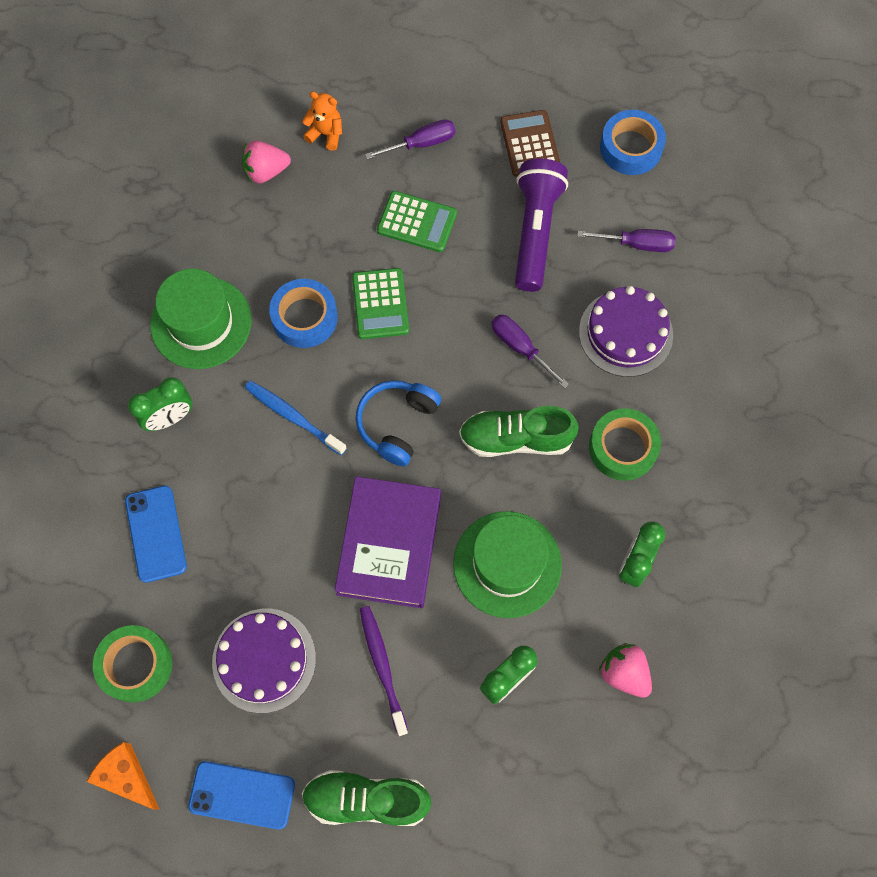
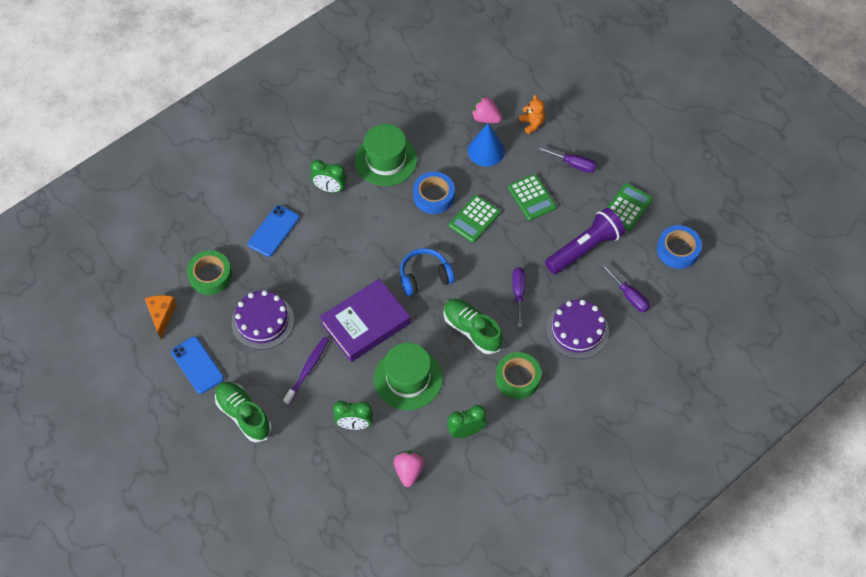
camera: 45 degrees right, 10 degrees down
blue toothbrush [245,381,347,455] -> none
brown calculator [500,110,560,177] -> green calculator [607,183,653,230]
none -> blue cone [468,123,505,167]

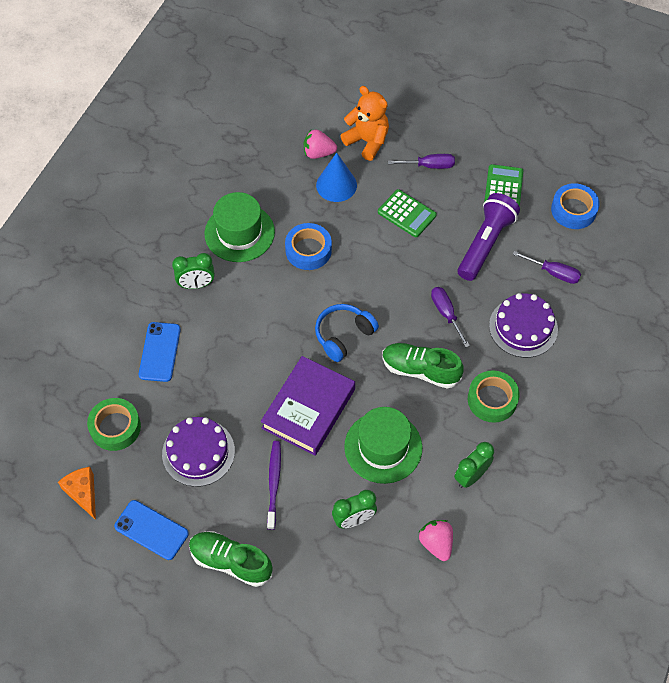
camera: 25 degrees left, 0 degrees up
green calculator [449,195,501,243] -> none
orange teddy bear [519,95,545,134] -> orange teddy bear [341,86,389,161], size x1.67

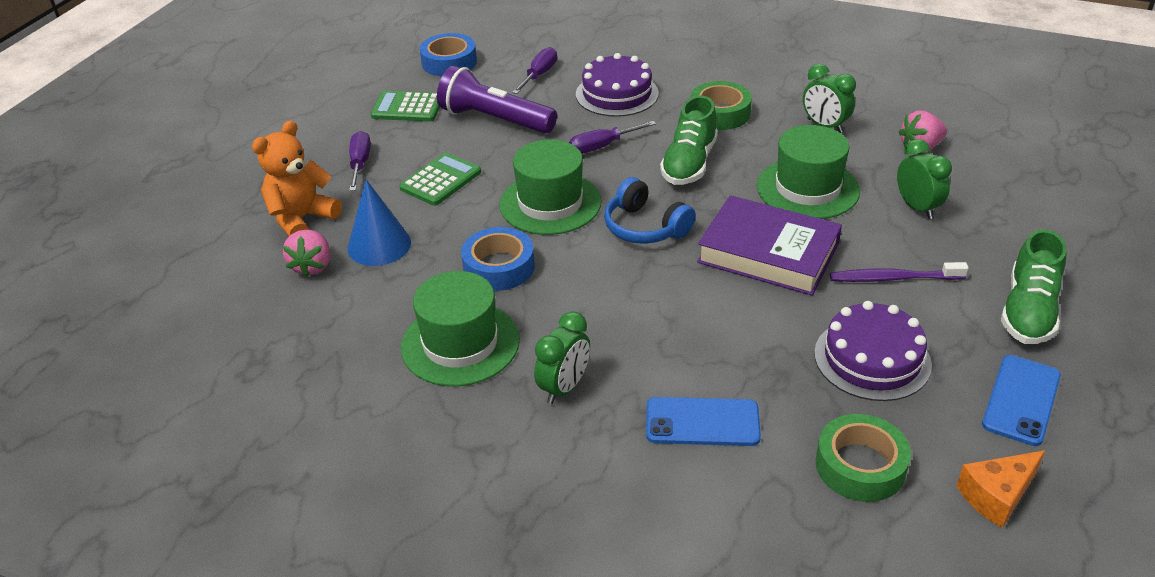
camera: 90 degrees left, 20 degrees down
green clock [172,253,215,289] -> green clock turned 45 degrees clockwise [534,311,590,404]
none -> green hat [499,140,602,235]

